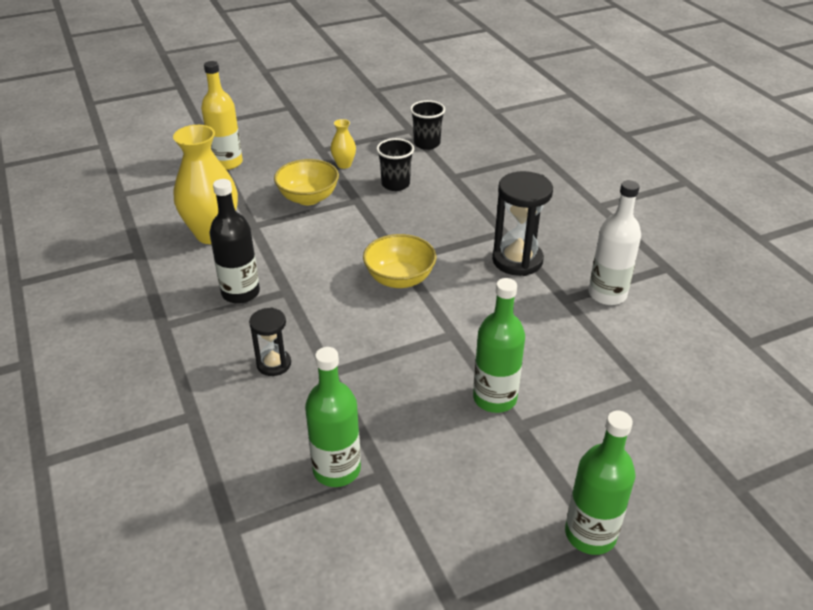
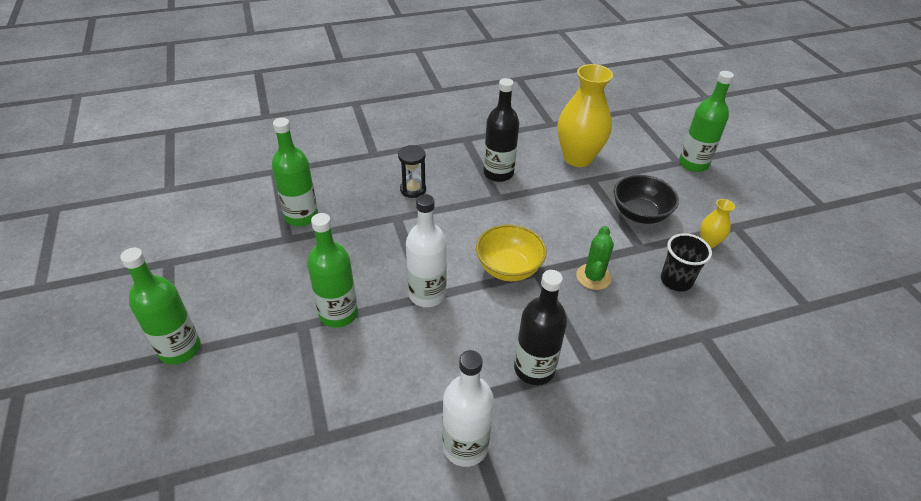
camera: 95 degrees right, 5 degrees up
yellow bottle [201,61,243,170] -> green bottle [679,71,734,172]
yellow bowl [274,159,339,205] -> black bowl [614,175,679,224]
black cup [410,100,445,150] -> none
black hourglass [492,171,553,276] -> black bottle [514,270,567,385]
none -> white bottle [406,194,447,307]
none -> green cactus [576,226,614,290]

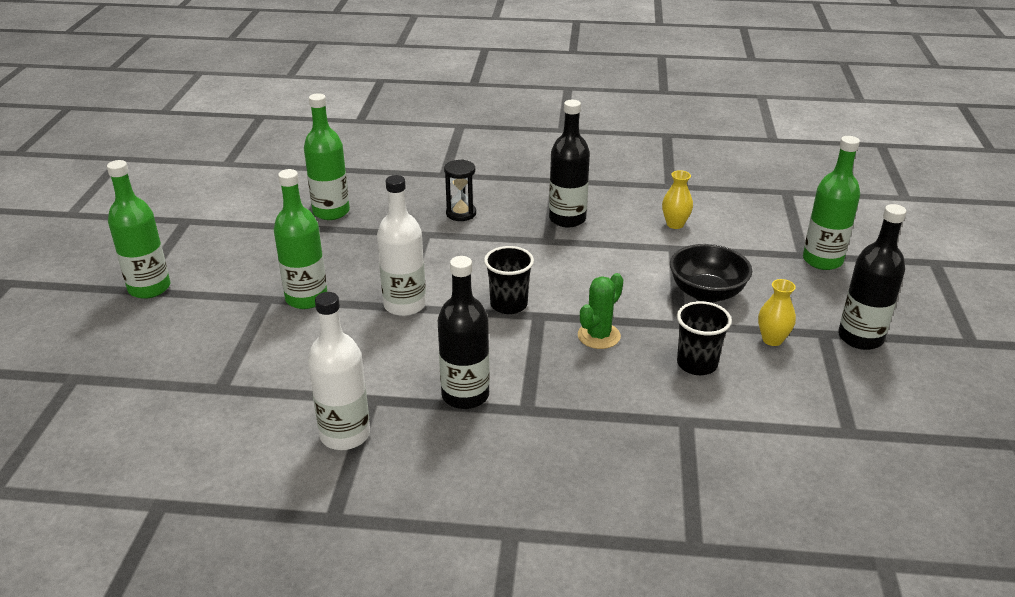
camera: 25 degrees right, 10 degrees down
yellow bowl [476,225,547,281] -> black cup [484,246,534,314]
yellow vase [558,64,613,167] -> yellow vase [662,170,693,229], size x0.47
none -> black bottle [838,204,907,350]

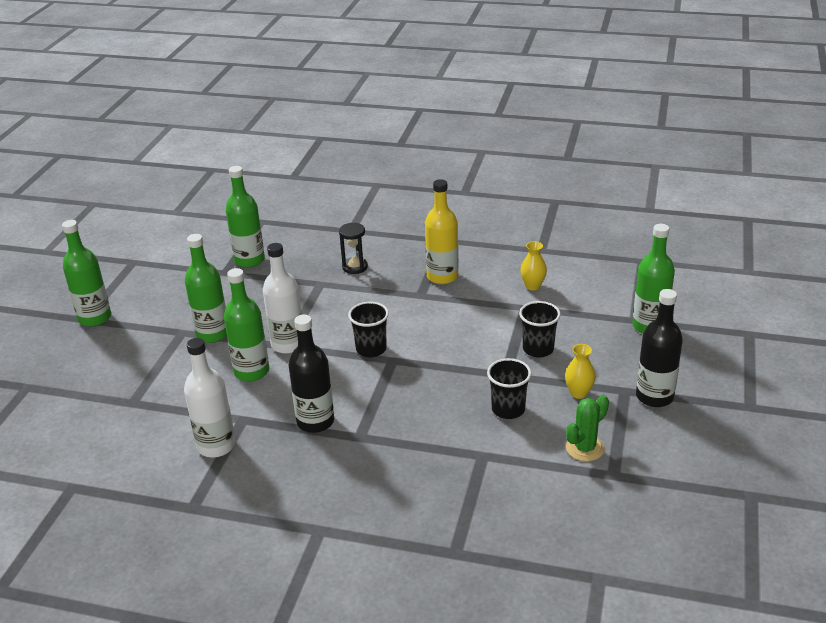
camera: 10 degrees right, 0 degrees up
black bottle [549,100,590,228] -> yellow bottle [425,179,458,284]
green cactus [578,273,623,349] -> green cactus moved to [566,395,609,461]
black bowl [670,244,752,303] -> black cup [519,301,561,358]
none -> green bottle [224,268,269,381]

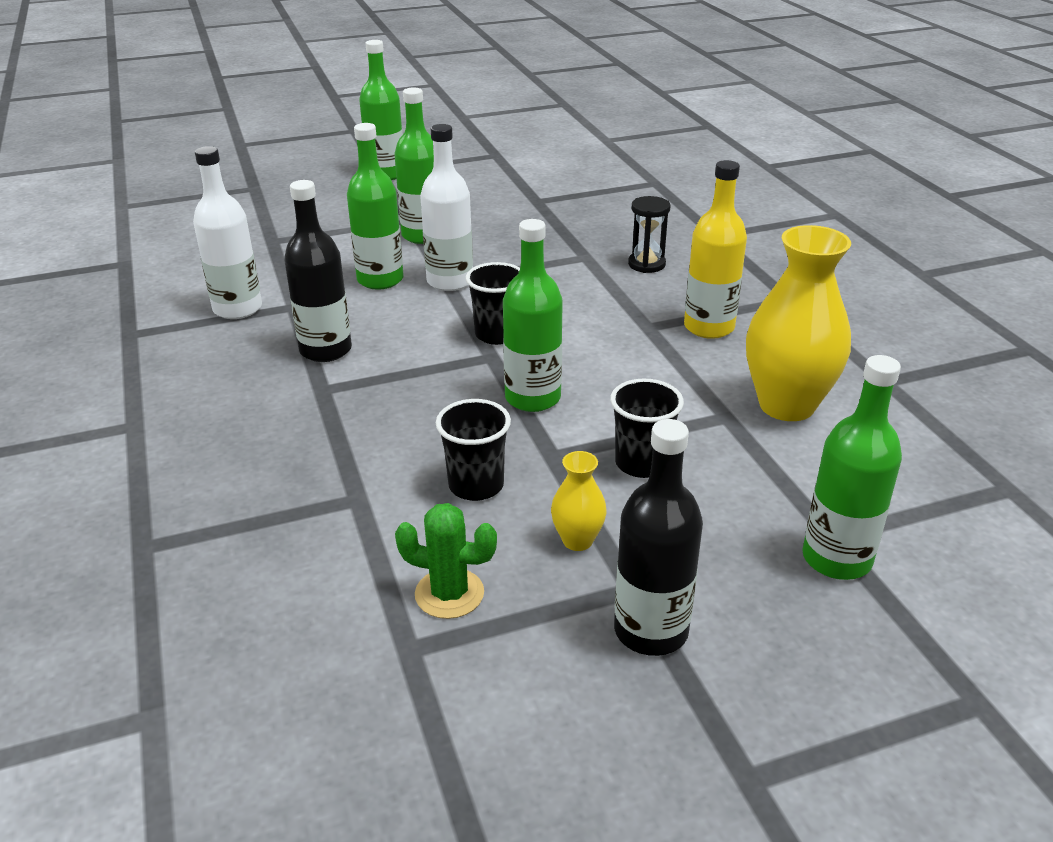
camera: 55 degrees right, 0 degrees up
green bottle [226,166,265,268] -> green bottle moved to [503,219,563,412]
yellow vase [520,241,547,291] -> yellow vase [746,225,851,421], size x2.14

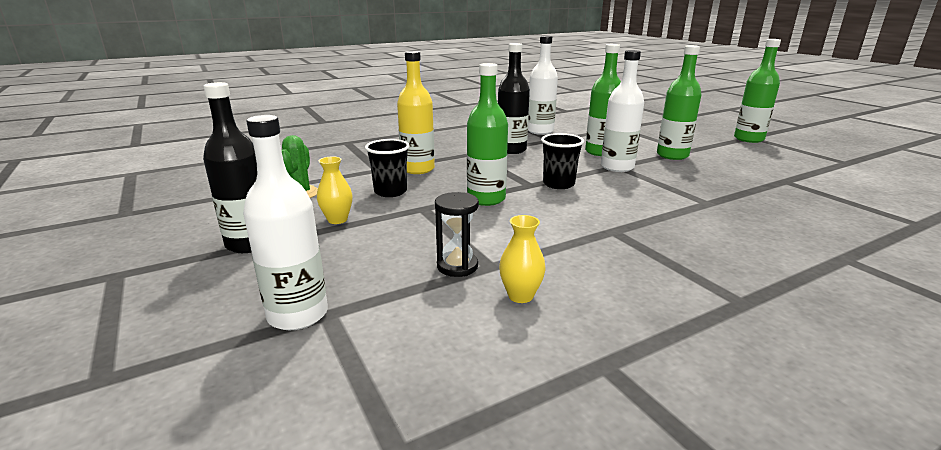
camera: 80 degrees right, 10 degrees down
black cup [610,379,684,478] -> none
black hourglass [628,196,670,273] -> black hourglass moved to [435,192,479,277]
yellow bottle [684,160,747,339] -> yellow bottle moved to [397,51,435,174]
yellow vase [746,225,851,421] -> yellow vase [499,215,546,303], size x0.47
green bottle [802,355,902,580] -> white bottle [243,115,328,330]

